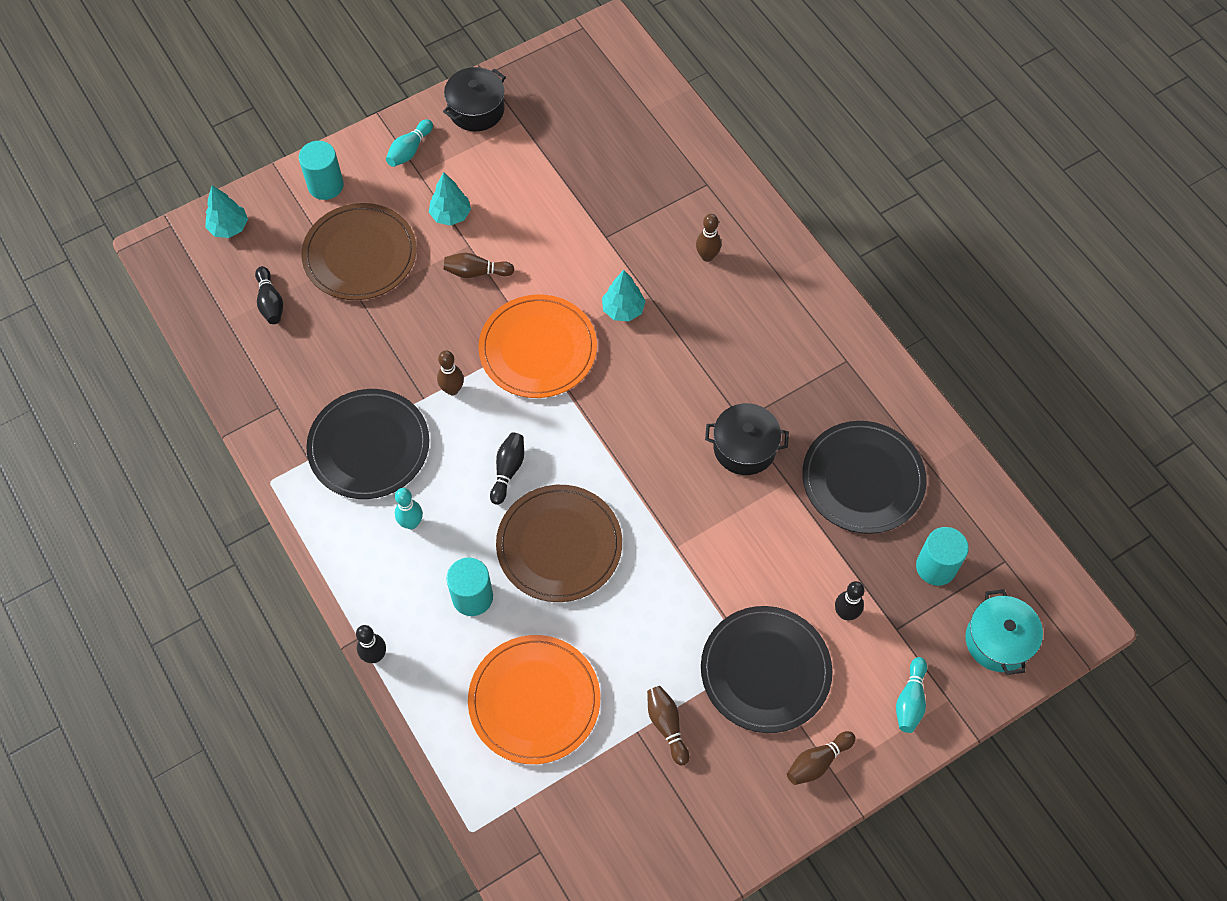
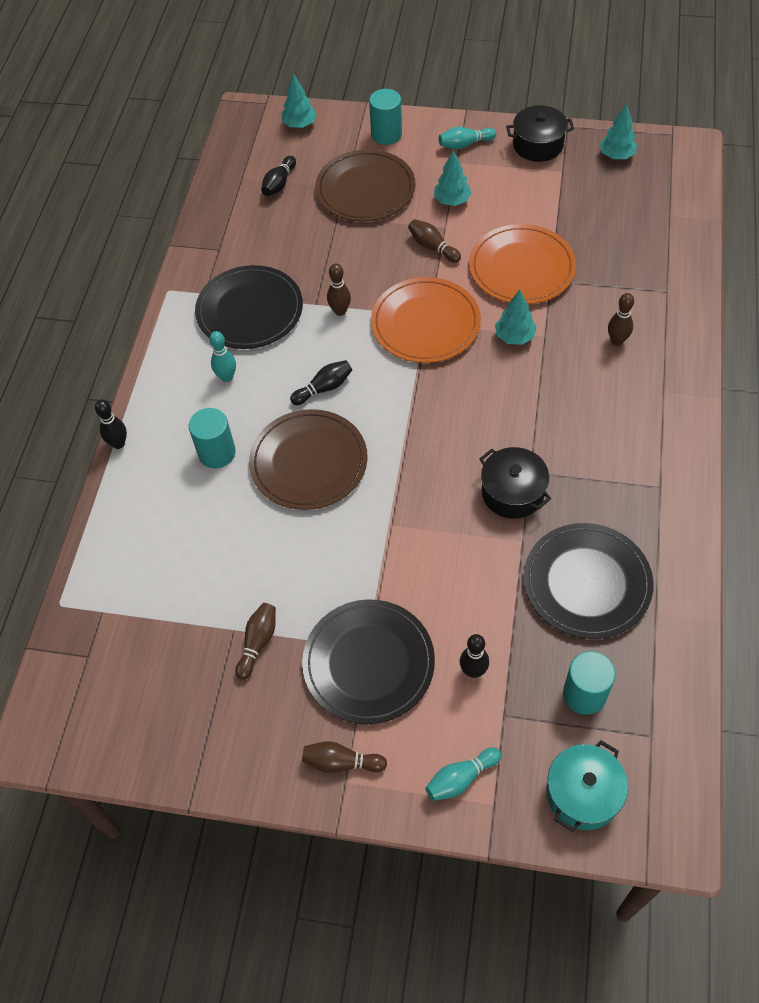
camera: 45 degrees right, 5 degrees down
orange plate [468,635,600,764] -> orange plate moved to [469,224,576,304]
none -> turquoise tree [599,104,637,159]

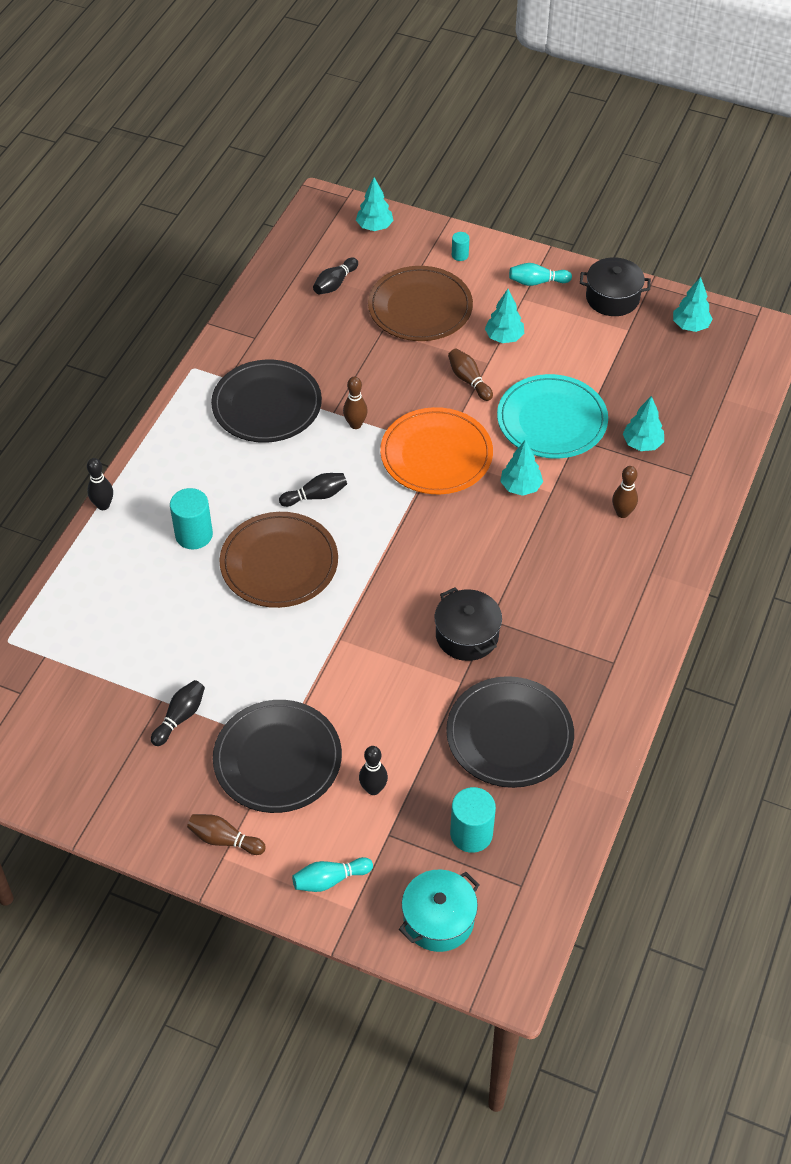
camera: 10 degrees right, 5 degrees down
turquoise bowling pin [209,331,236,382] -> none
brown bowling pin [235,603,276,680] -> black bowling pin [151,680,205,746]
turquoise cylinder [369,89,402,145] -> turquoise cylinder [452,232,469,261], size x0.52
orange plate [469,224,576,304] -> turquoise plate [497,374,608,459]
none -> turquoise tree [623,396,664,451]

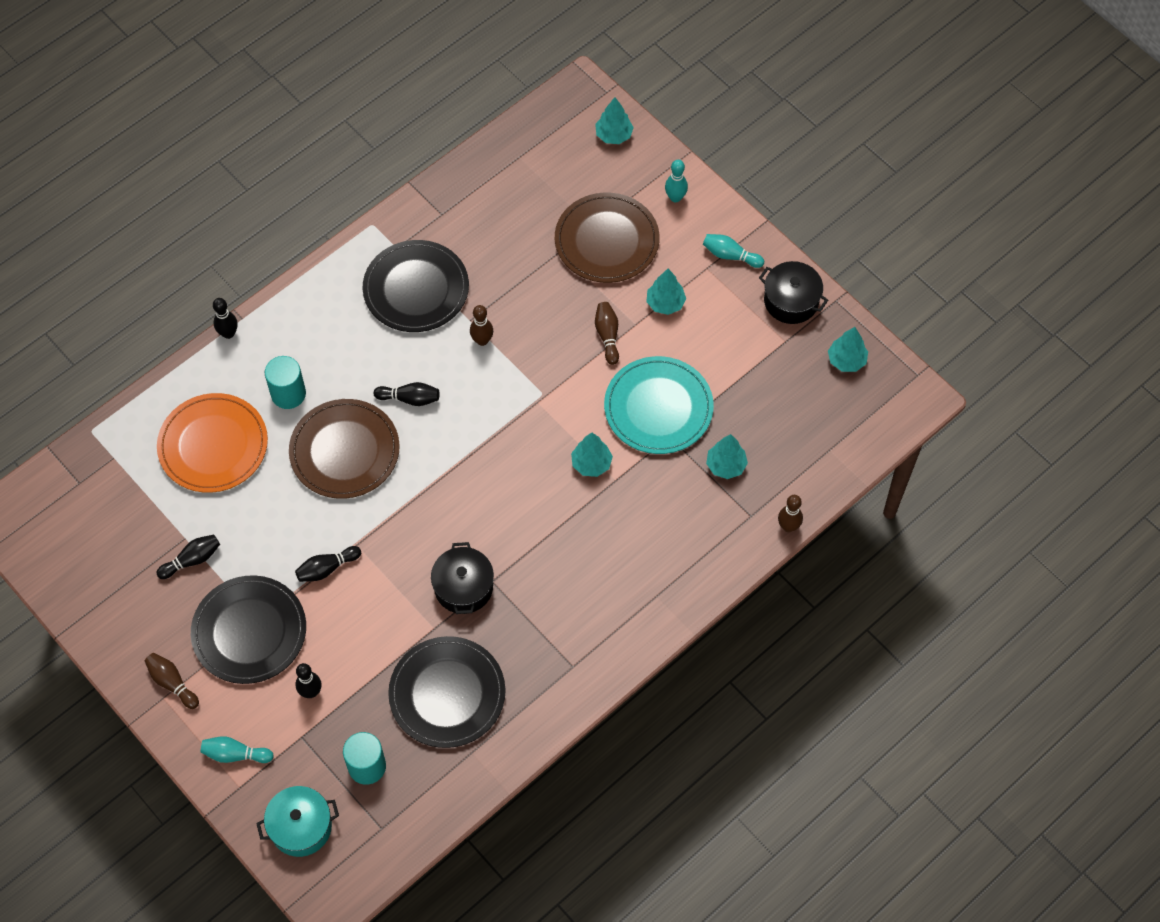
camera: 25 degrees right, 10 degrees up
black bowling pin [313,258,358,295] -> black bowling pin moved to [295,546,361,582]
orange plate [380,407,493,494] -> orange plate moved to [157,393,268,493]
turquoise cylinder [452,232,469,261] -> turquoise bowling pin [665,160,688,202]
brown bowling pin [612,466,638,518] -> brown bowling pin moved to [778,495,803,532]

